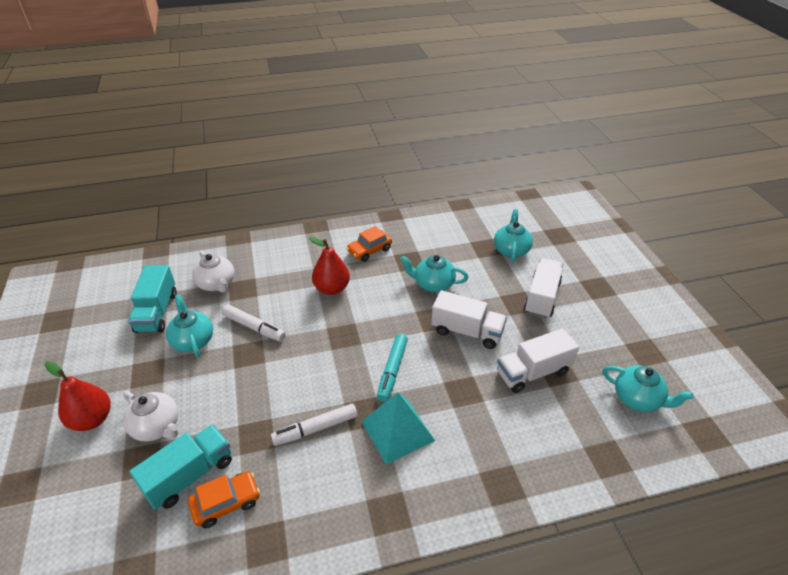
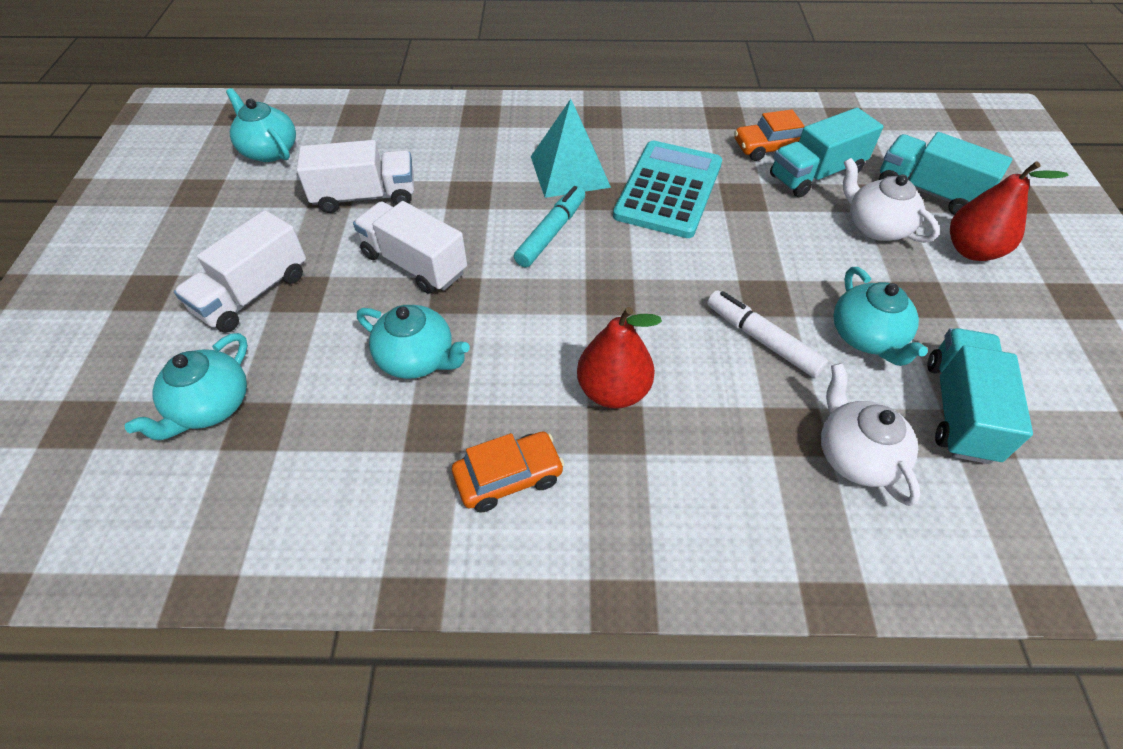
camera: 165 degrees left, 10 degrees up
white marker [271,403,357,446] -> turquoise calculator [613,141,722,238]
none -> turquoise truck [879,132,1012,215]

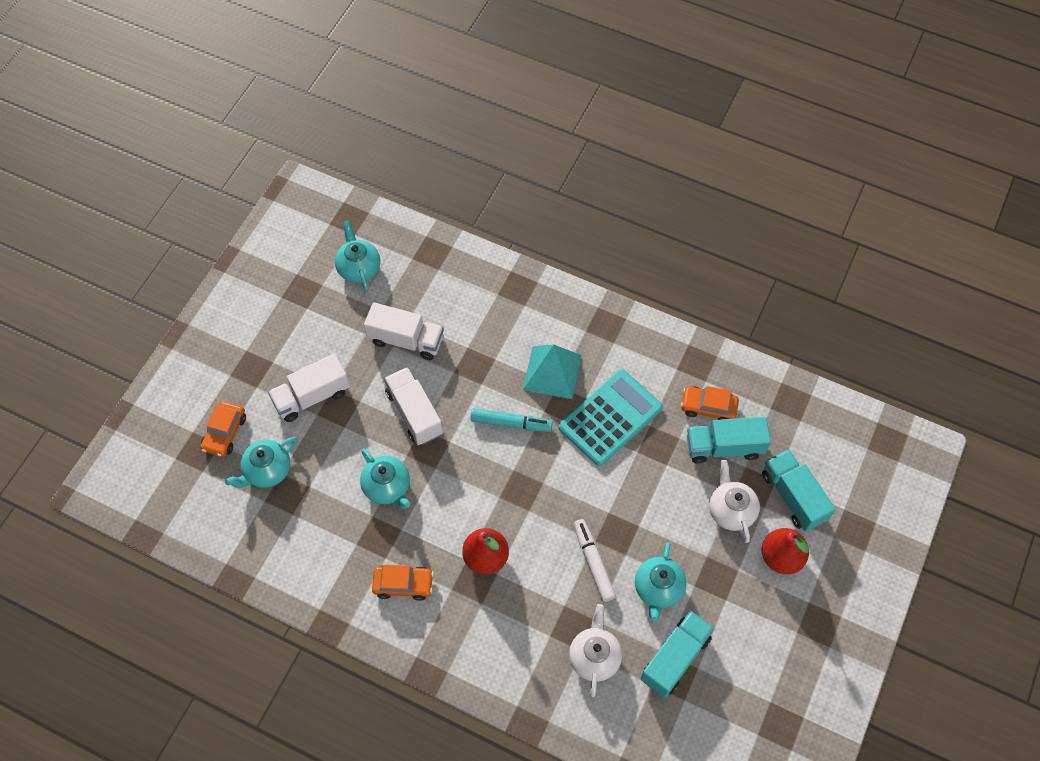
camera: 25 degrees right, 10 degrees up
turquoise marker [514,186,585,268] -> turquoise marker turned 45 degrees clockwise [470,408,553,432]
none -> orange car [201,401,246,457]

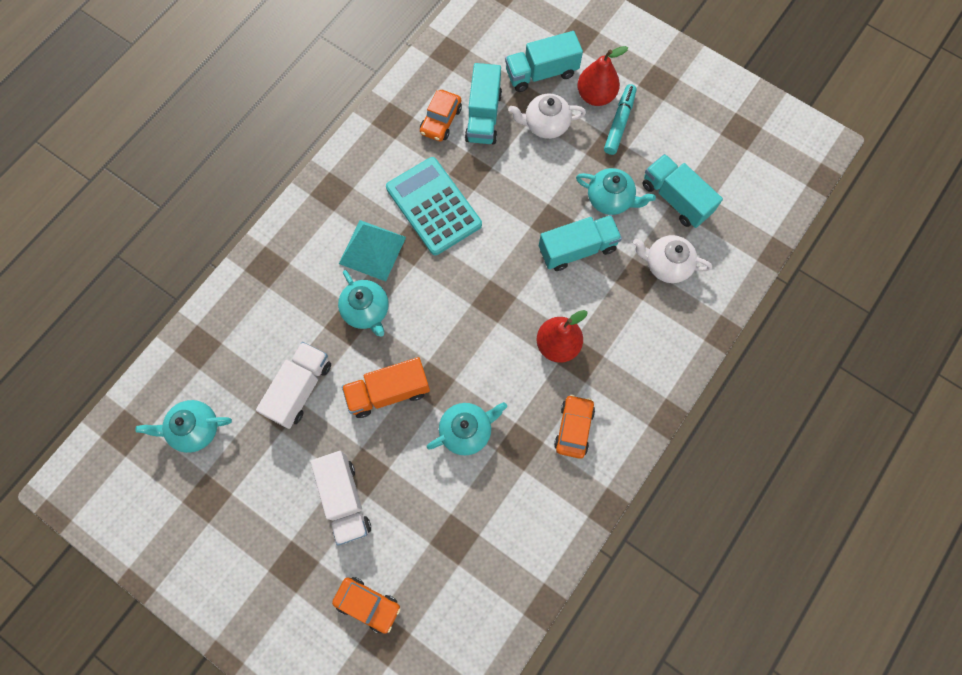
camera: 80 degrees left, 10 degrees up
turquoise teapot [225,437,298,488] -> turquoise teapot moved to [338,270,389,337]
white truck [384,367,443,445] -> orange truck [342,357,430,418]
turquoise marker [470,408,553,432] -> turquoise marker moved to [604,84,637,155]
white marker [573,519,616,602] -> turquoise truck [539,215,622,271]

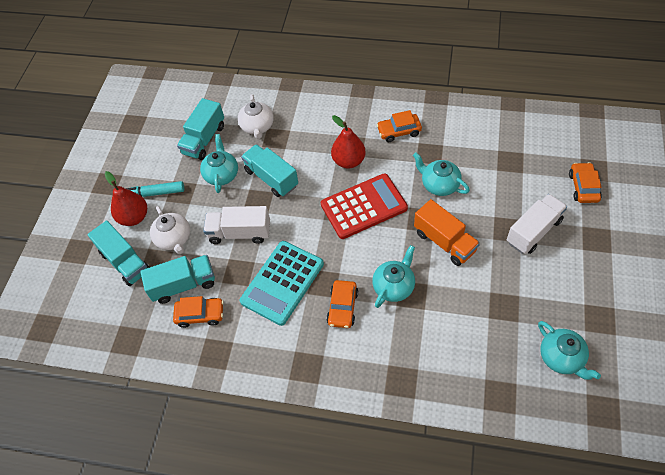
camera: 110 degrees left, 15 degrees down
white truck [256,342,331,429] -> white truck moved to [203,206,270,244]
turquoise pyramid [339,220,406,282] -> orange car [326,280,358,328]
none -> red calculator [321,173,408,239]

